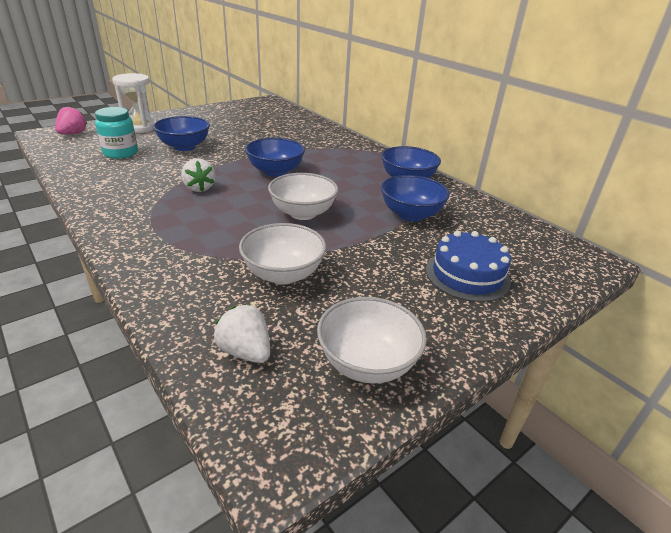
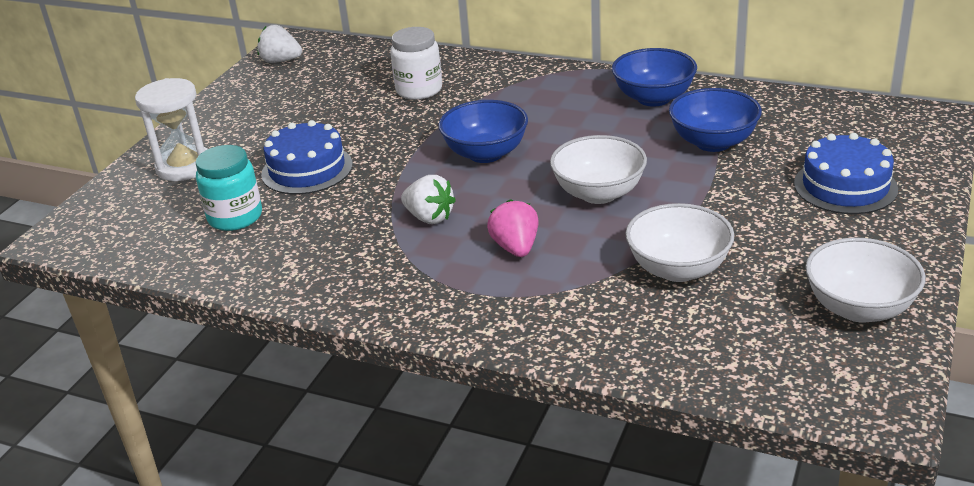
camera: 25 degrees left, 0 degrees up
pink strawberry [55,106,87,135] -> pink strawberry moved to [487,199,538,257]
blue bowl [153,116,210,151] -> blue cake [261,120,353,194]
white strawberry [214,304,270,363] -> white strawberry moved to [257,25,302,63]
none -> white jar [390,27,442,100]

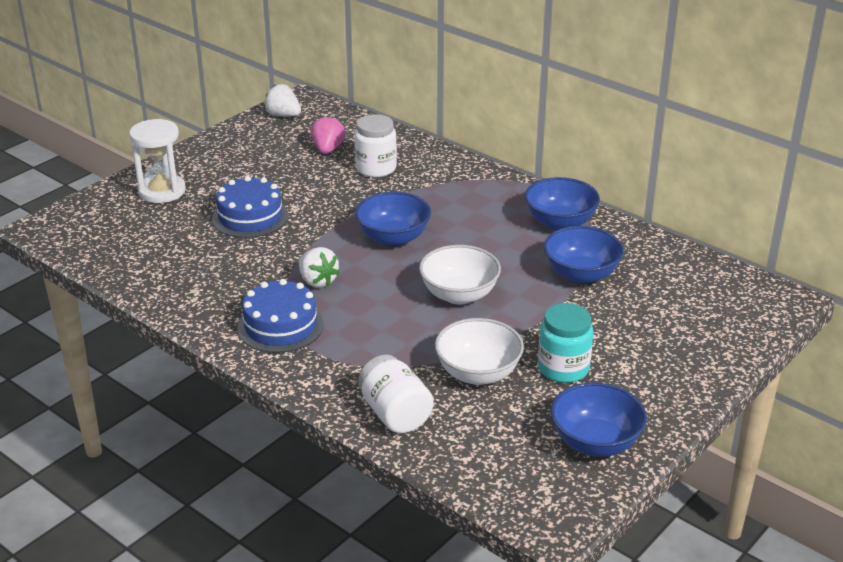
camera: 15 degrees right, 0 degrees up
turquoise jar [196,145,262,231] -> turquoise jar moved to [538,303,593,383]
pink strawberry [487,199,538,257] -> pink strawberry moved to [311,116,346,154]
blue cake [794,133,898,214] -> blue cake moved to [237,279,324,353]
white bowl [805,238,926,323] -> blue bowl [551,382,647,457]
none -> white jar [358,355,434,433]

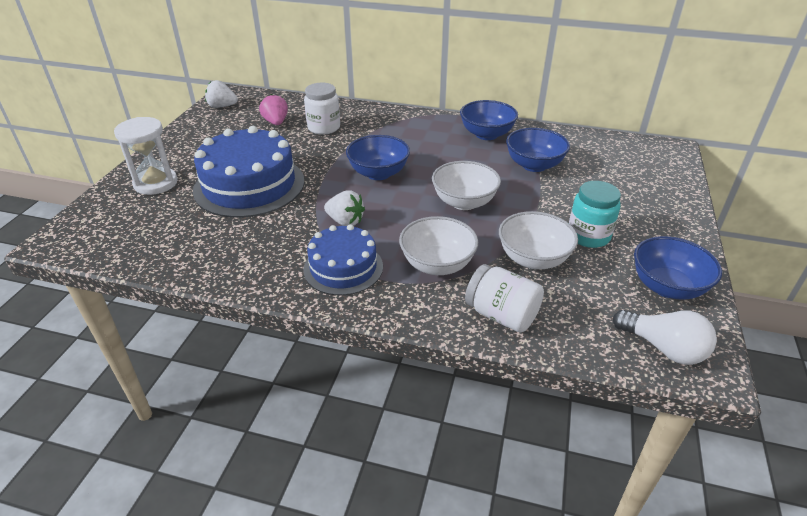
camera: 25 degrees left, 5 degrees up
blue cake [212,176,288,238] -> blue cake [193,126,305,218], size x1.64
none -> white bowl [399,216,478,275]
none -> white light bulb [613,310,717,365]

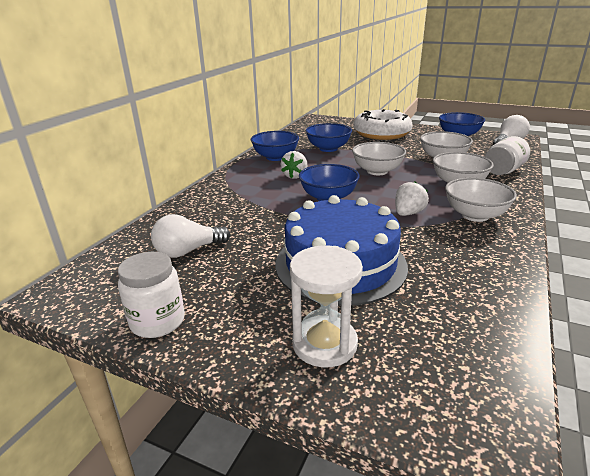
camera: 80 degrees left, 10 degrees down
white strawberry [205,80,238,108] -> white strawberry moved to [281,151,307,179]
pink strawberry [259,94,288,125] -> white light bulb [151,214,230,258]
blue cake [303,224,383,295] -> white bowl [445,178,517,222]
white jar [304,83,340,135] -> white jar moved to [118,252,185,338]
turquoise jar [569,181,621,248] -> none
none -> white donut [353,109,413,140]

